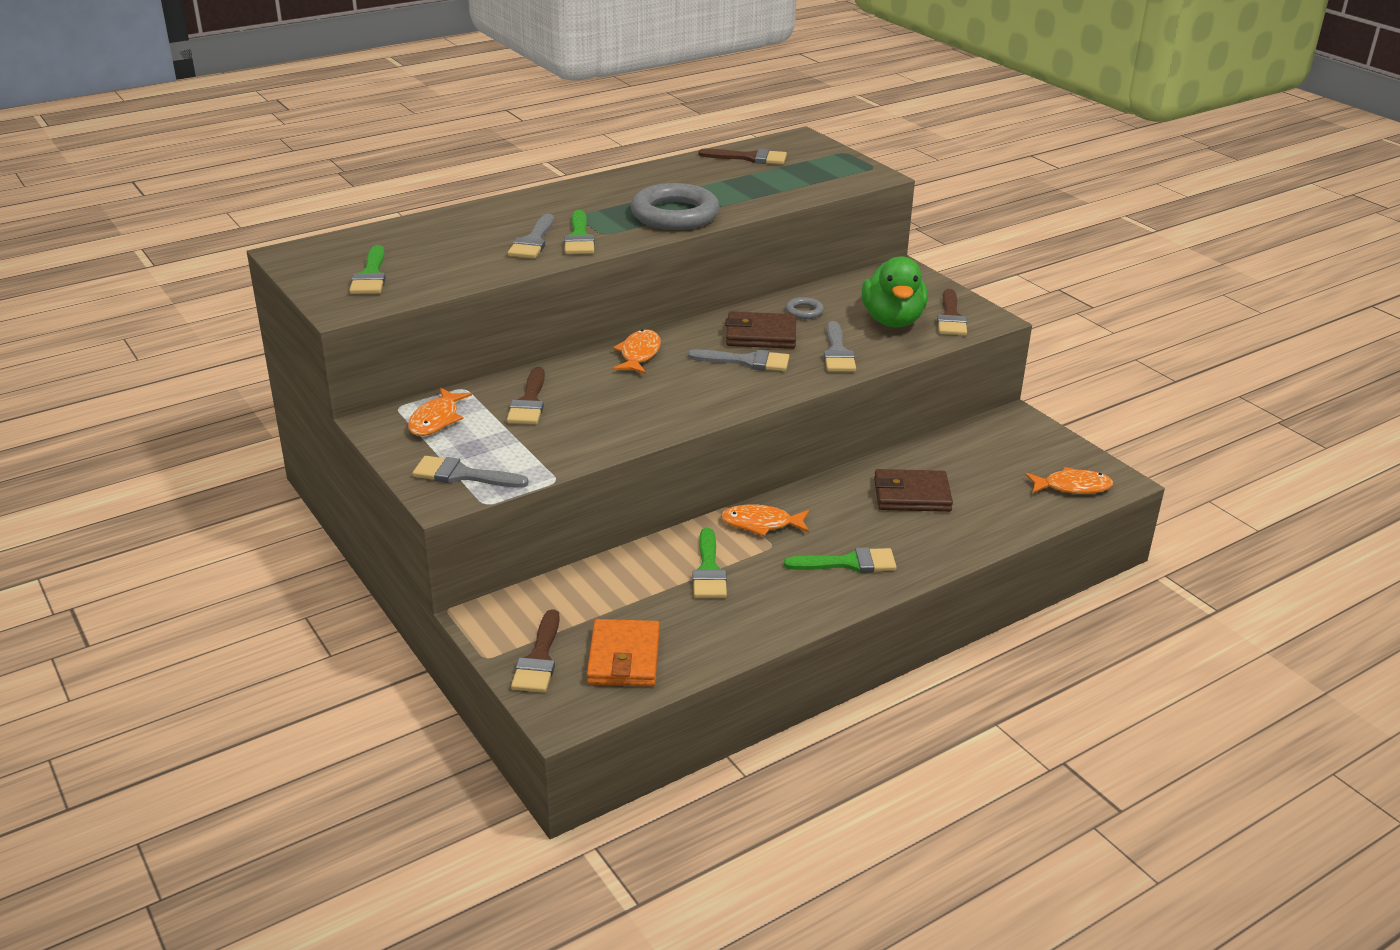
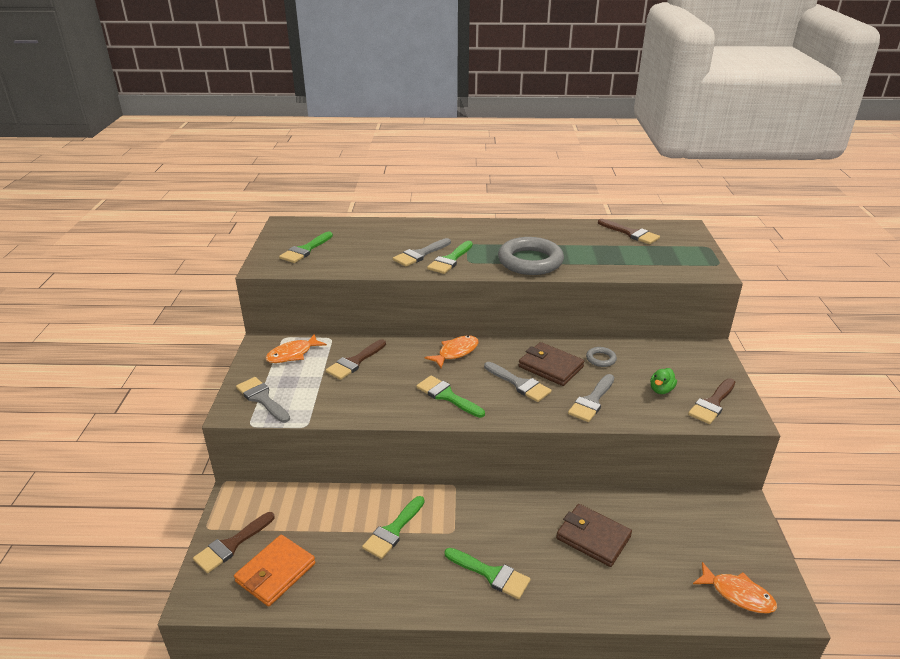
camera: 35 degrees right, 0 degrees up
orange fish [721,504,809,536] -> none
green duck [862,256,928,327] -> green duck [650,368,677,394], size x0.46
none -> green brush [416,376,485,418]

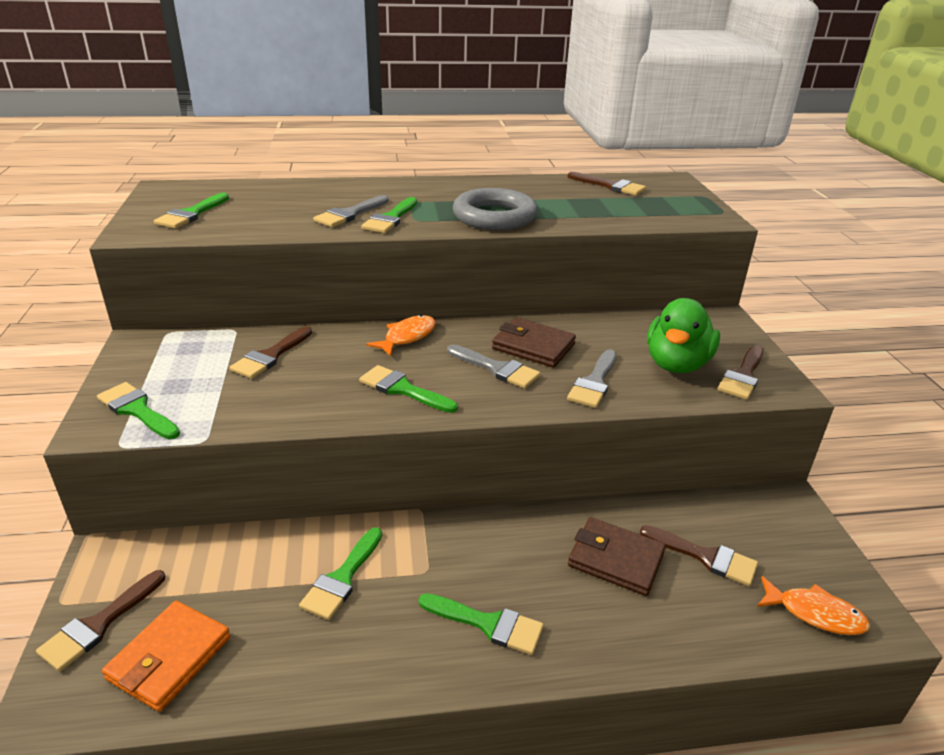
camera: 10 degrees left, 0 degrees up
grey brush [236,377,290,423] -> green brush [97,382,180,439]
orange fish [266,334,327,363] -> none
grey ring [586,347,617,367] -> none
green duck [650,368,677,394] -> green duck [647,298,720,373], size x2.17
none -> brown brush [640,525,758,586]

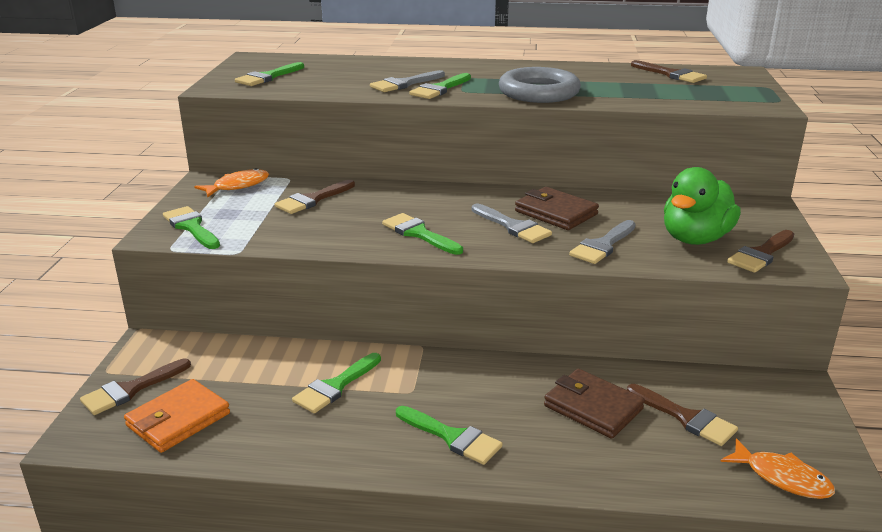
camera: 15 degrees right, 5 degrees down
orange fish [366,315,436,357] -> orange fish moved to [194,168,269,197]

